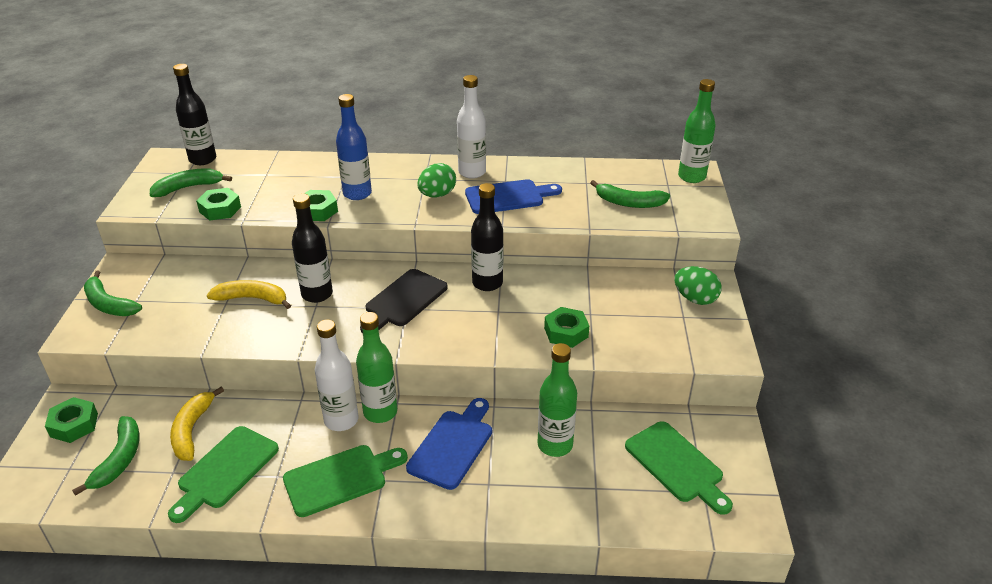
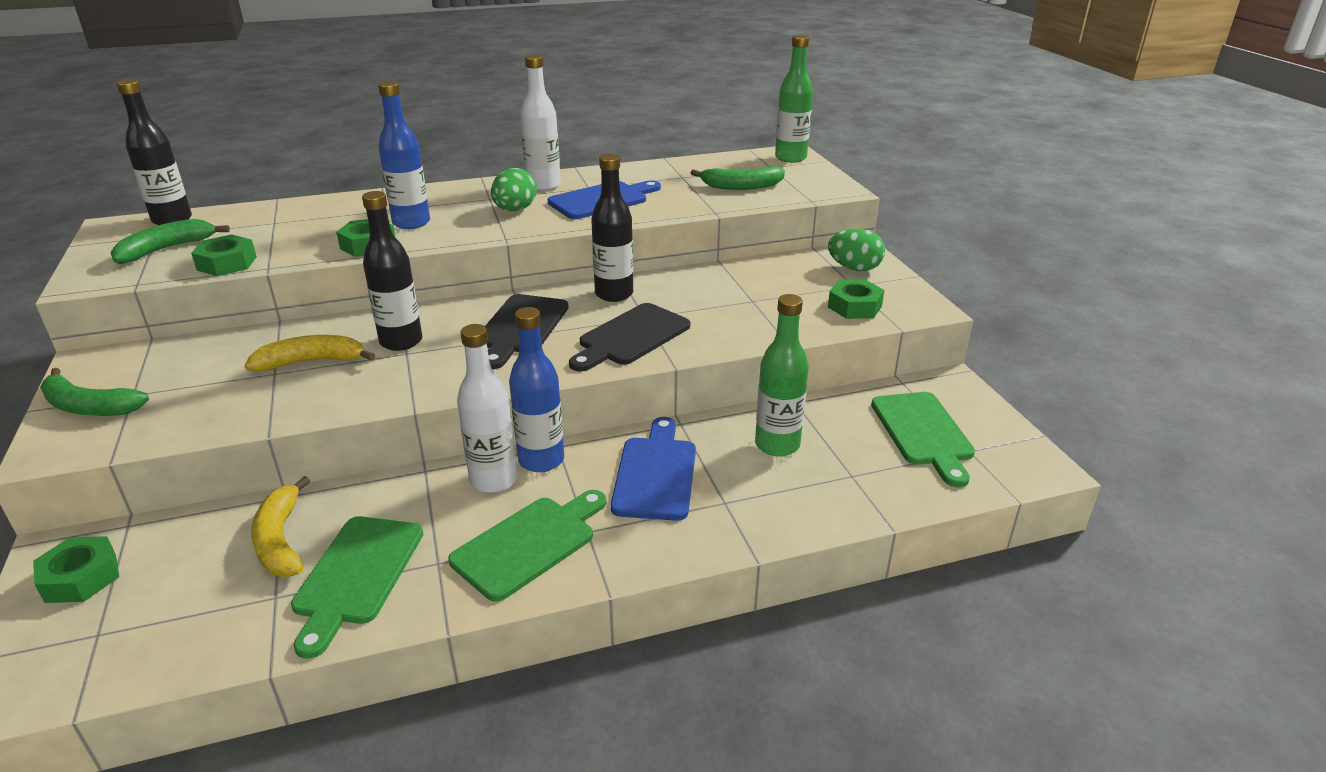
camera: 20 degrees left, 5 degrees down
green banana [72,416,140,496] -> none
green bottle [356,312,397,423] -> blue bottle [509,307,564,472]
green nut [544,307,589,348] -> green nut moved to [828,280,884,319]
green cutting board [625,421,733,515] -> green cutting board turned 45 degrees clockwise [871,392,975,487]
none -> black cutting board [569,303,690,372]

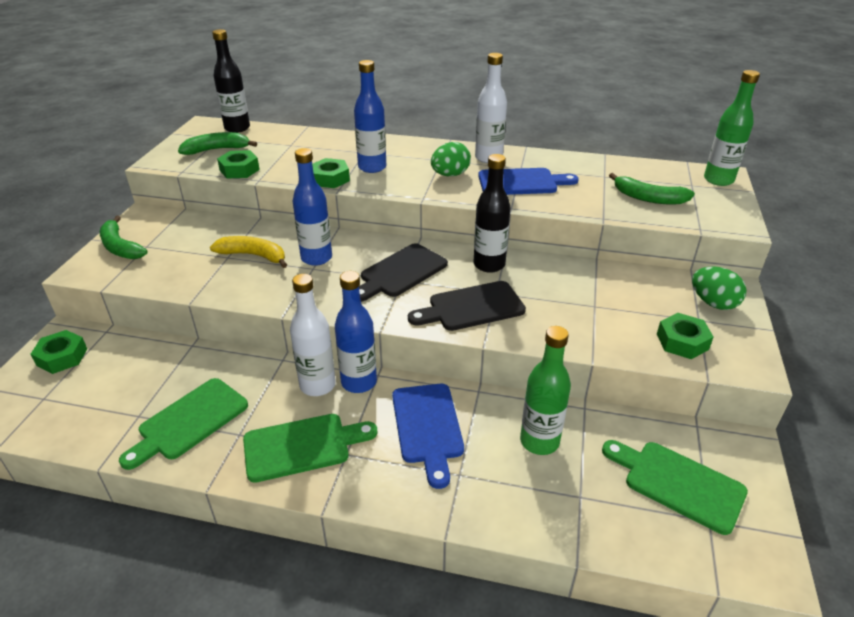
camera: 30 degrees right, 5 degrees up
yellow banana [251,476,310,577] -> none
black bottle [362,191,422,351] -> blue bottle [293,148,332,266]
blue cutting board [611,417,696,521] -> blue cutting board turned 135 degrees clockwise [392,384,464,489]
green cutting board [871,392,975,487] -> green cutting board turned 105 degrees clockwise [602,440,748,535]

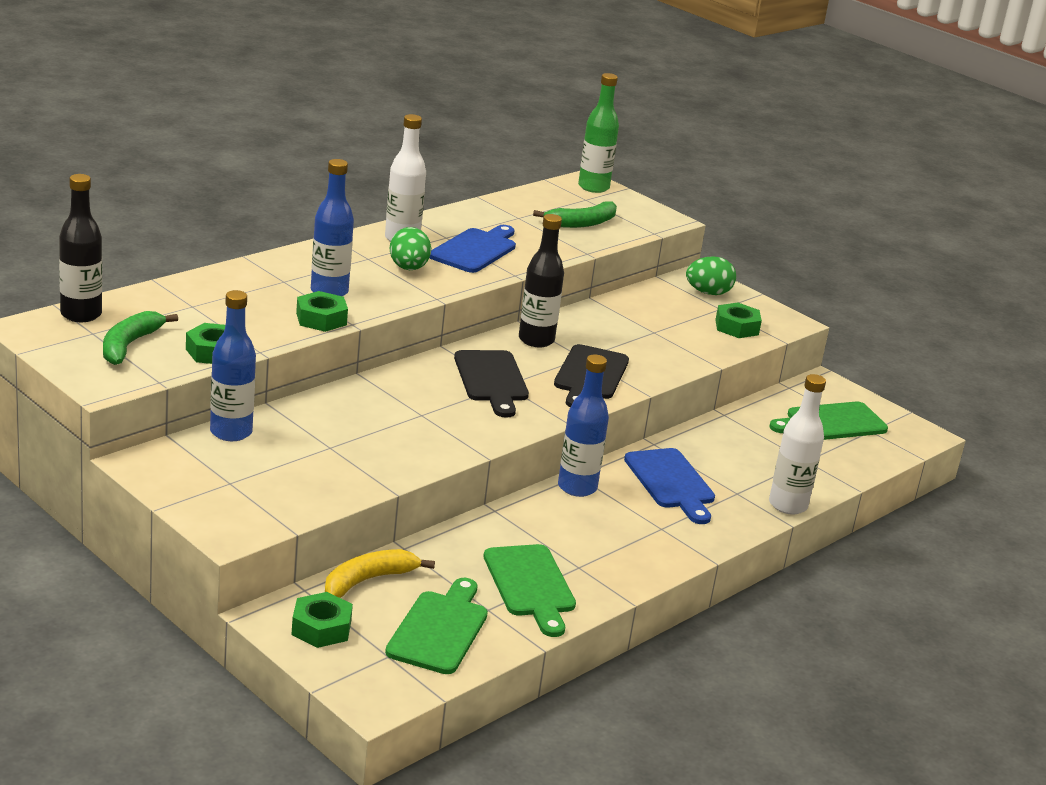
camera: 60 degrees left, 10 degrees down
green banana [100,216,148,259] -> none
yellow banana [210,236,287,268] -> yellow banana moved to [325,549,435,598]
green cutting board [243,414,377,483] -> green cutting board moved to [385,578,488,674]
white bottle [290,274,336,396] -> white bottle moved to [769,374,826,514]
blue bottle [293,148,332,266] -> blue bottle moved to [210,290,256,441]
blue cutting board [392,384,464,489] -> blue cutting board turned 45 degrees clockwise [624,448,715,524]
green bottle [520,326,571,455] -> none

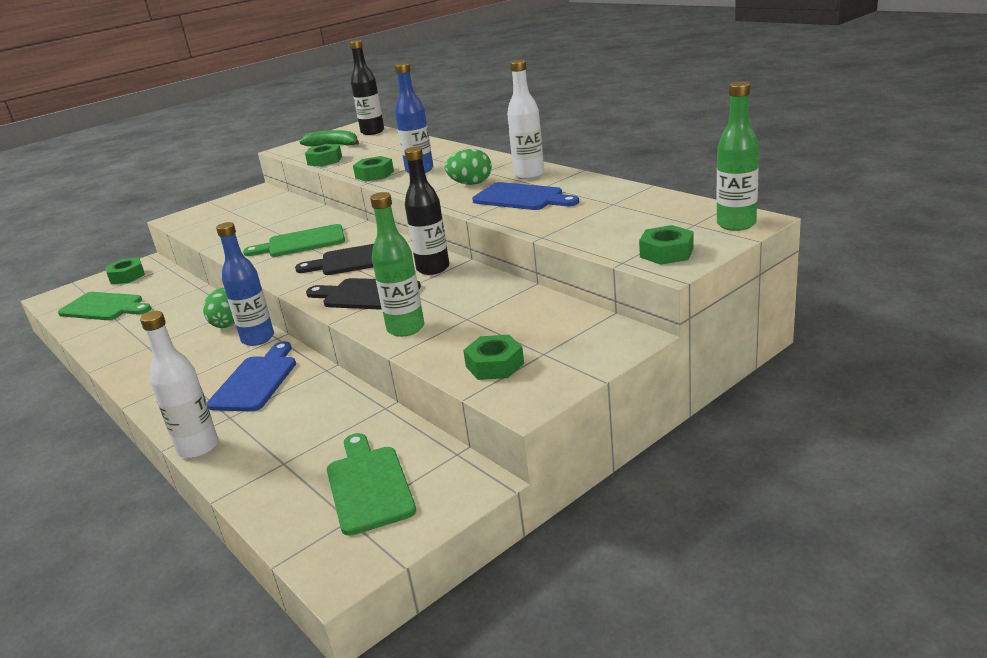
camera: 100 degrees right, 0 degrees up
blue bottle [210,290,256,441] -> none
yellow banana [325,549,435,598] -> none
green cutting board [483,544,576,637] -> green cutting board moved to [243,224,345,257]
green banana [533,201,617,228] -> none
blue cutting board [624,448,715,524] -> blue cutting board turned 120 degrees clockwise [207,341,296,411]
green egg [686,256,736,295] -> green egg moved to [203,288,235,328]
none -> green bottle [370,192,424,337]
none -> green nut [639,225,694,265]

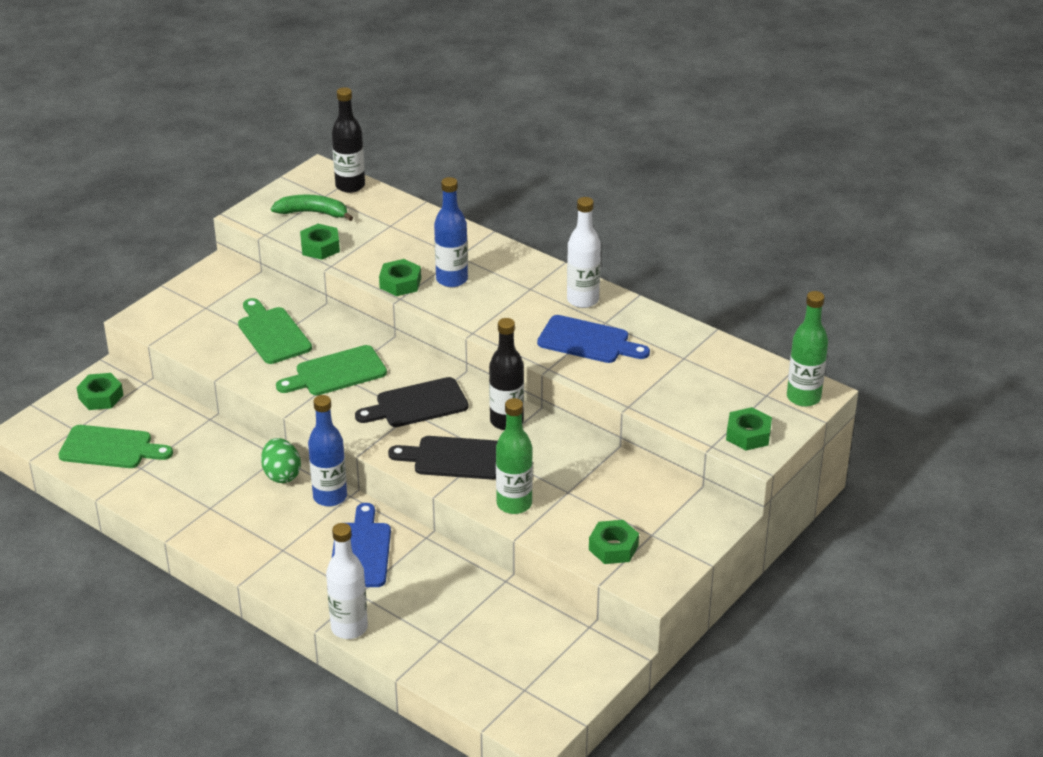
camera: 15 degrees left, 10 degrees up
green cutting board [327,433,416,536] -> green cutting board moved to [238,298,312,364]
green egg [445,149,492,185] -> none

